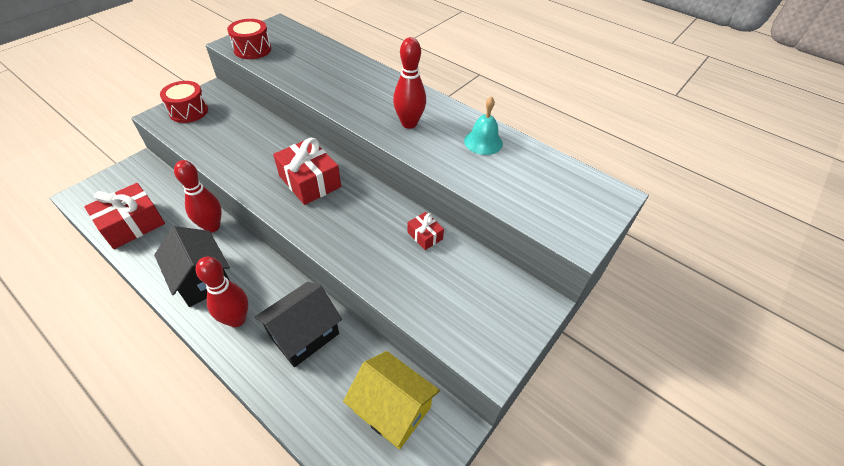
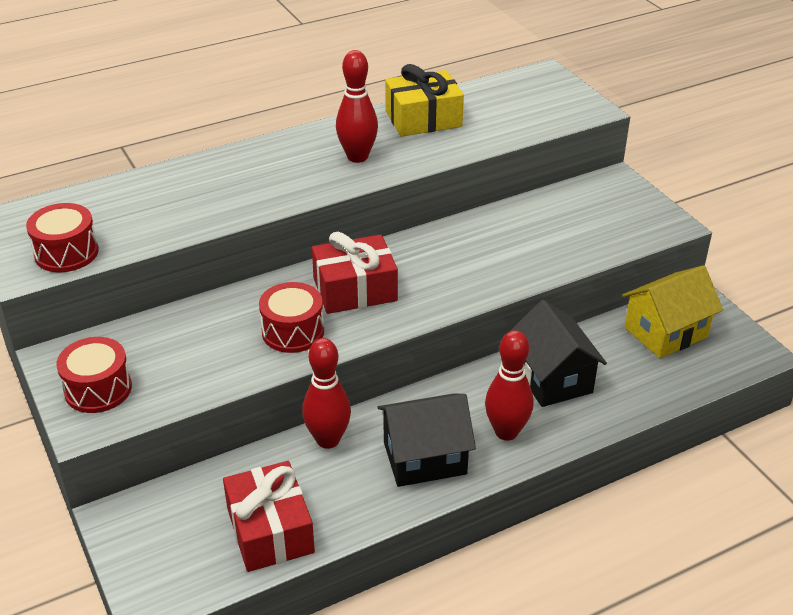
camera: 65 degrees left, 10 degrees down
red gift [407,212,444,250] -> none
turquoise bell [464,96,503,155] -> yellow gift [385,64,464,137]
none -> red drum [259,282,324,353]

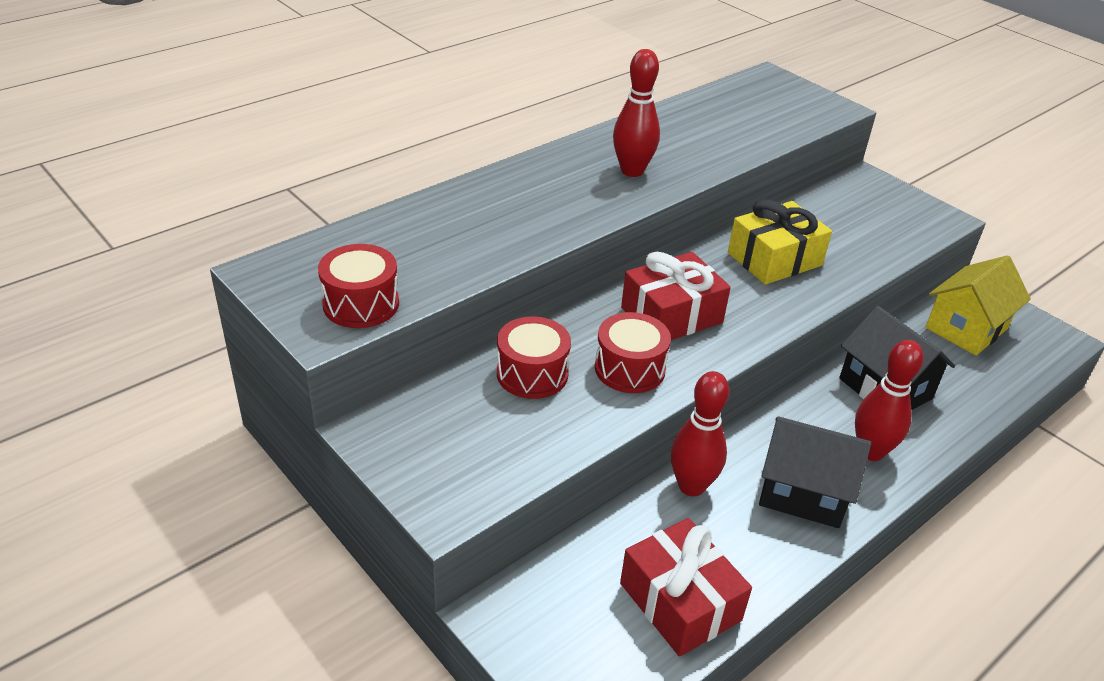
camera: 15 degrees left, 0 degrees up
red drum [56,337,132,413] -> red drum moved to [497,317,571,399]
black house [377,393,476,487] -> black house turned 45 degrees clockwise [759,416,871,528]
yellow gift [385,64,464,137] -> yellow gift moved to [728,199,832,285]

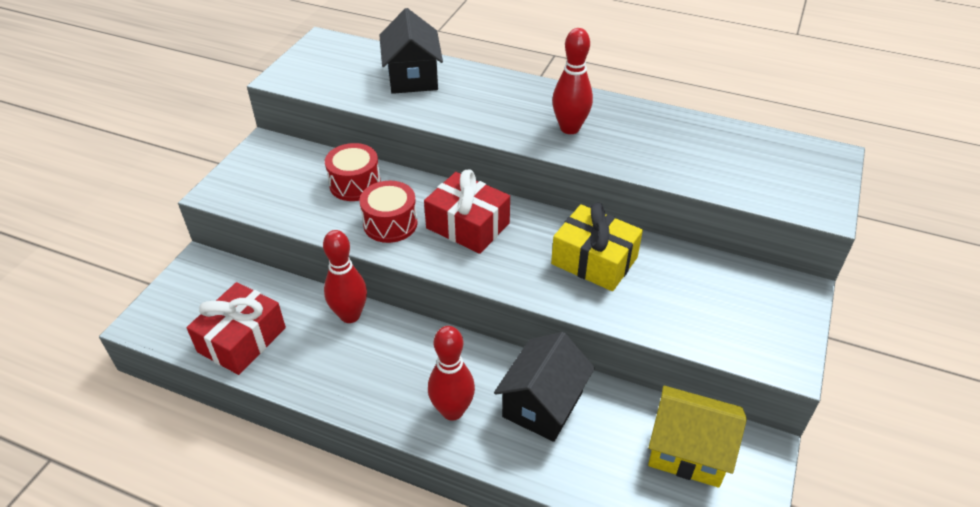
camera: 65 degrees right, 5 degrees up
red drum [318,244,399,328] -> none
black house [759,416,871,528] -> black house moved to [379,8,443,94]

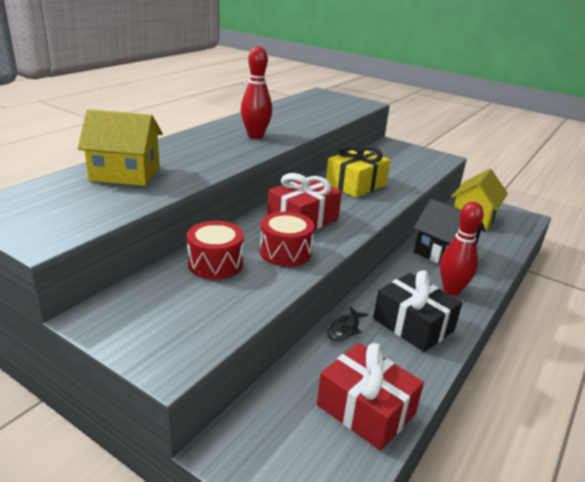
camera: 80 degrees left, 15 degrees down
red bowling pin [323,230,367,323] -> black fish [328,307,368,341]
black house [379,8,443,94] -> yellow house [78,109,163,186]
none -> black gift [373,270,462,352]

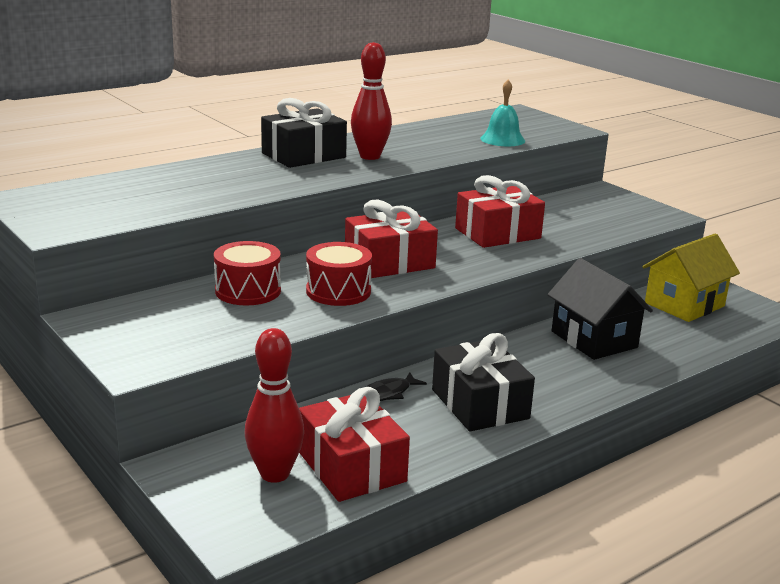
camera: 20 degrees right, 5 degrees down
yellow house [78,109,163,186] -> none
yellow gift [326,143,391,198] -> red gift [455,175,545,248]
red bowling pin [440,202,484,296] -> red bowling pin moved to [245,328,304,483]
none -> black gift [261,98,347,168]
none -> turquoise bell [480,80,525,146]

